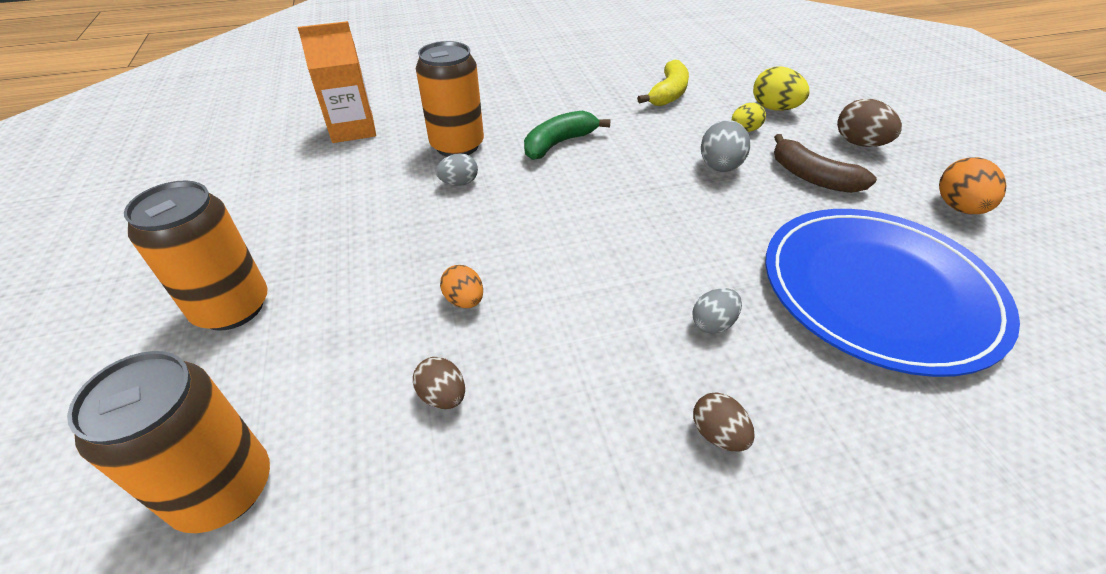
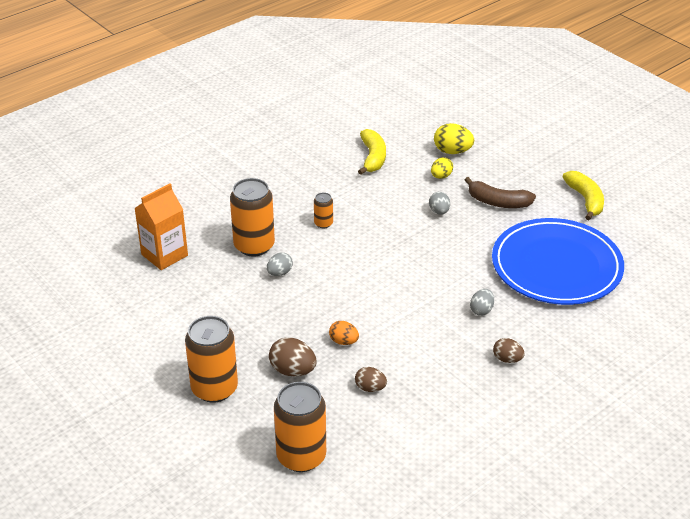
camera: 25 degrees left, 5 degrees down
green banana [524,110,610,160] -> orange can [314,192,333,228]
grey egg [701,120,750,172] -> grey egg [429,192,450,215], size x0.65
brown egg [837,99,902,147] -> brown egg moved to [269,337,316,376]
orange egg [939,157,1006,214] -> yellow banana [563,171,604,220]

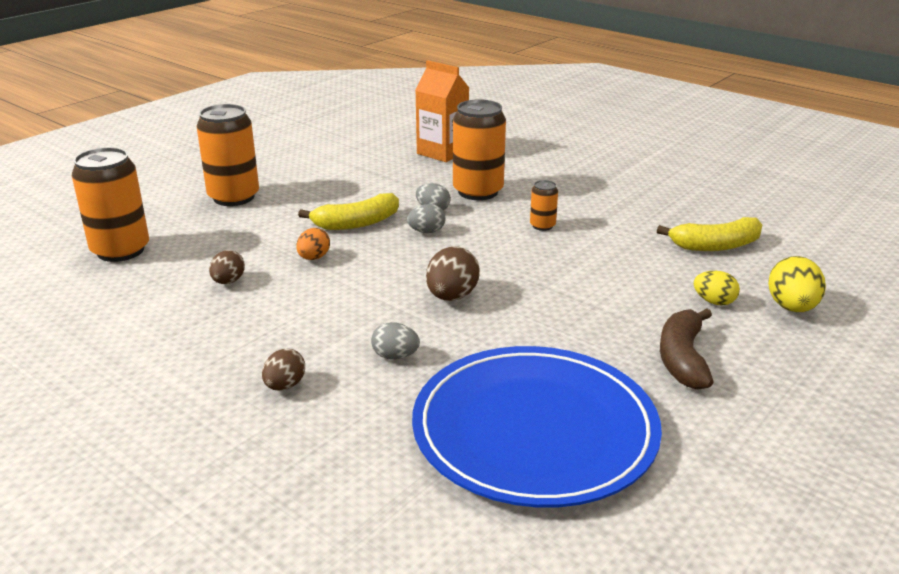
camera: 80 degrees right, 10 degrees down
brown egg [269,337,316,376] -> brown egg moved to [426,246,480,301]
grey egg [429,192,450,215] -> grey egg moved to [407,204,446,233]
yellow banana [563,171,604,220] -> yellow banana moved to [298,193,399,230]

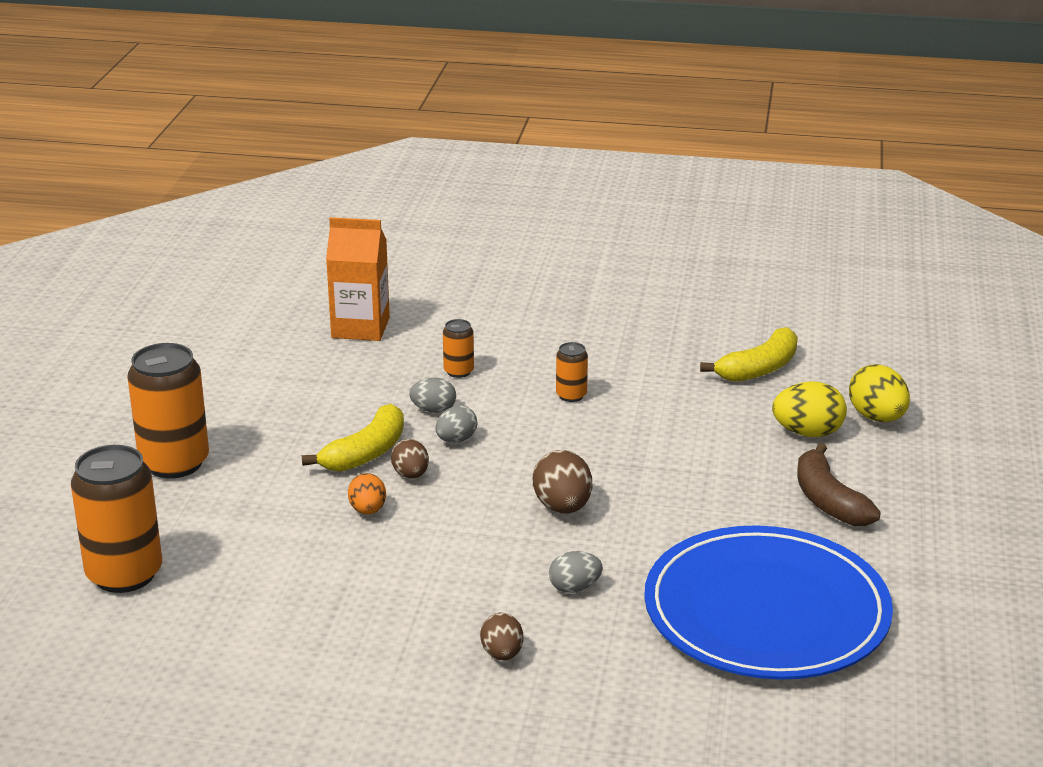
camera: 30 degrees left, 0 degrees up
brown egg [209,250,245,284] -> brown egg moved to [391,439,429,479]
orange can [453,99,506,200] -> orange can [443,319,474,378], size x0.47
yellow egg [694,271,740,306] -> yellow egg [772,381,847,437], size x1.55

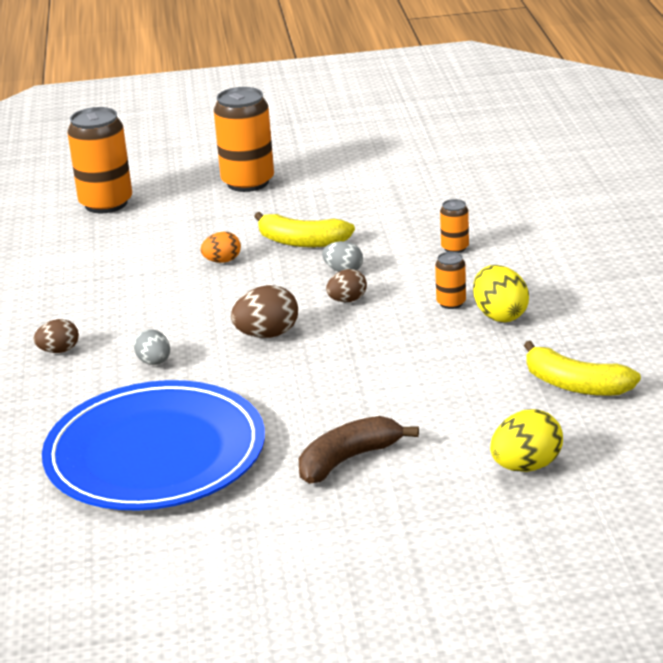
camera: 75 degrees right, 0 degrees up
orange carton [326,217,390,341] -> none
brown egg [391,439,429,479] -> brown egg moved to [326,269,367,302]
grey egg [409,378,456,413] -> none
yellow egg [772,381,847,437] -> yellow egg moved to [473,265,529,322]

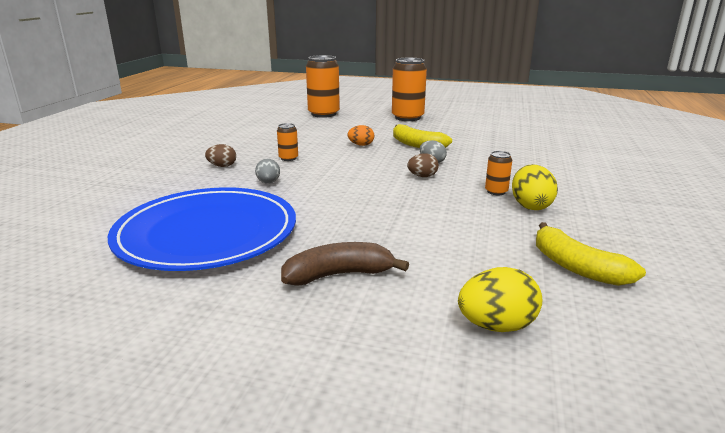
camera: 20 degrees right, 5 degrees down
brown egg [231,285,298,338] -> none
orange can [440,199,469,253] -> orange can moved to [277,123,298,161]

